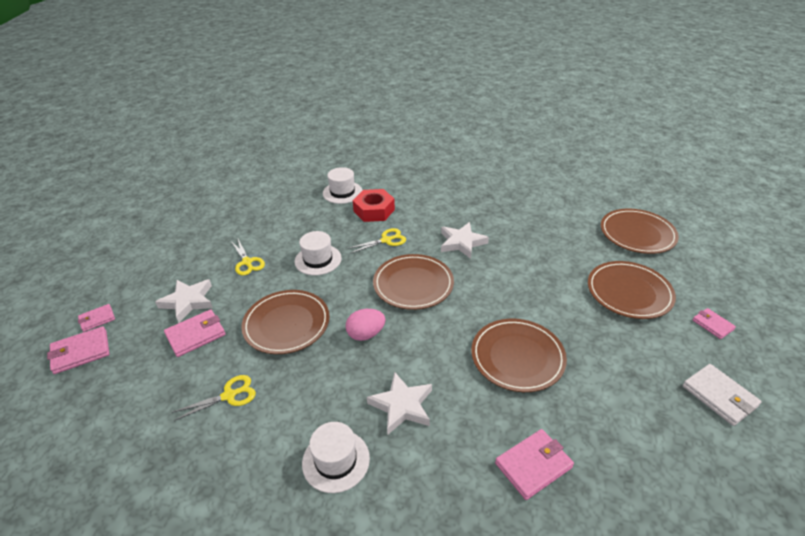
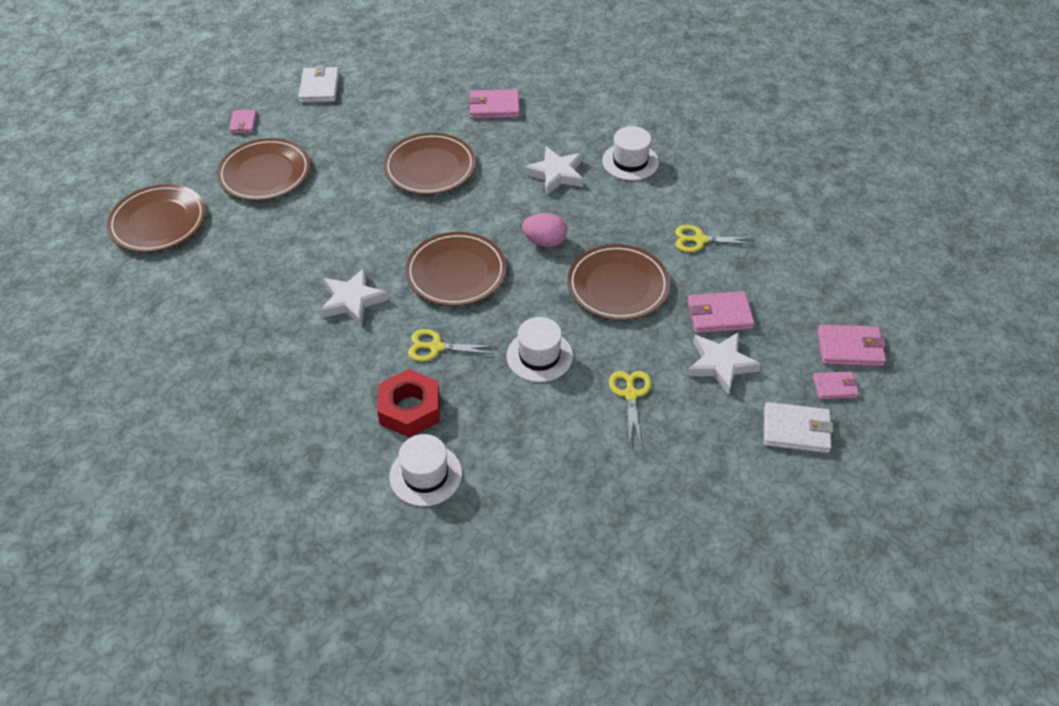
camera: 150 degrees left, 10 degrees up
none -> white wallet [764,402,833,453]

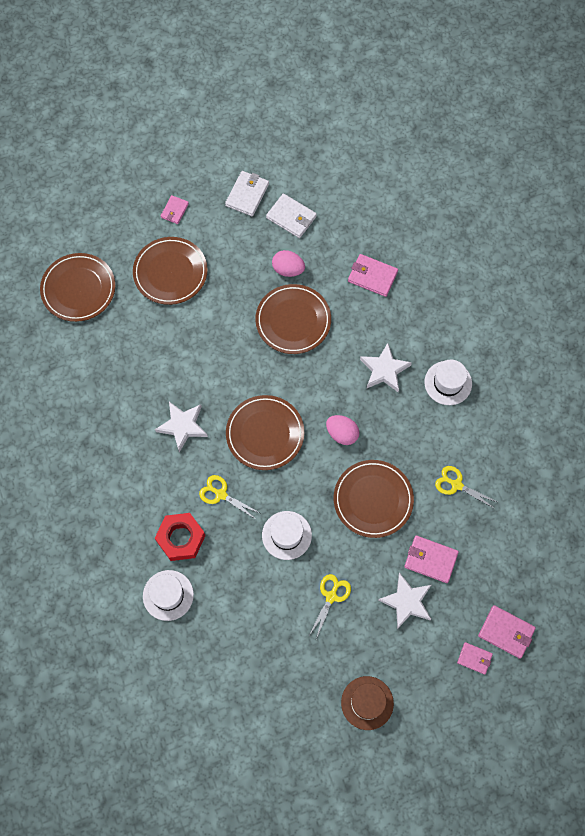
camera: 25 degrees right, 20 degrees up
white wallet [764,402,833,453] -> white wallet moved to [266,193,317,238]
none -> pink egg [272,250,305,277]
none -> brown hat [341,676,394,730]

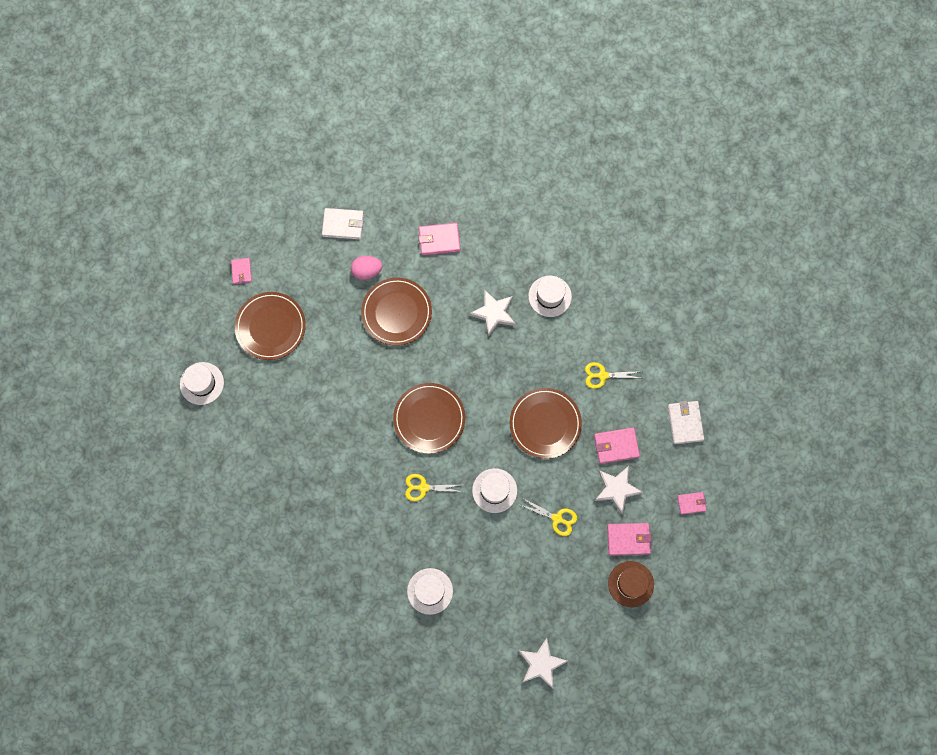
camera: 30 degrees left, 5 degrees up
brown plate [40,253,115,322] -> white hat [180,362,224,405]
white star [155,402,208,452] -> white star moved to [519,638,568,689]
red nut [155,513,205,561] -> none
white wallet [225,171,269,216] -> white wallet moved to [668,401,704,444]
yellow scissors [308,574,351,639] -> yellow scissors turned 120 degrees clockwise [521,498,577,536]
pink egg [326,415,360,445] -> none
pink wallet [478,605,536,659] -> pink wallet moved to [607,523,652,556]

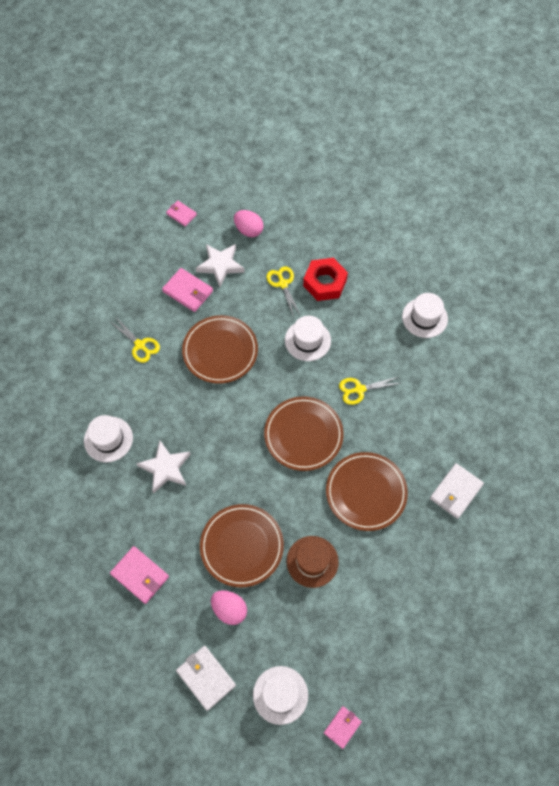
camera: 135 degrees left, 10 degrees down
white hat [180,362,224,405] -> white hat moved to [253,666,308,725]
brown plate [235,292,306,360] -> brown plate moved to [326,452,408,531]
yellow scissors [405,474,462,501] -> yellow scissors turned 120 degrees clockwise [339,376,400,405]
white star [519,638,568,689] -> none
pink wallet [607,523,652,556] -> pink egg [234,210,264,237]
brown hat [608,561,654,607] -> brown hat moved to [287,536,339,588]
white wallet [668,401,704,444] -> white wallet moved to [430,463,484,519]
none -> red nut [303,258,348,301]

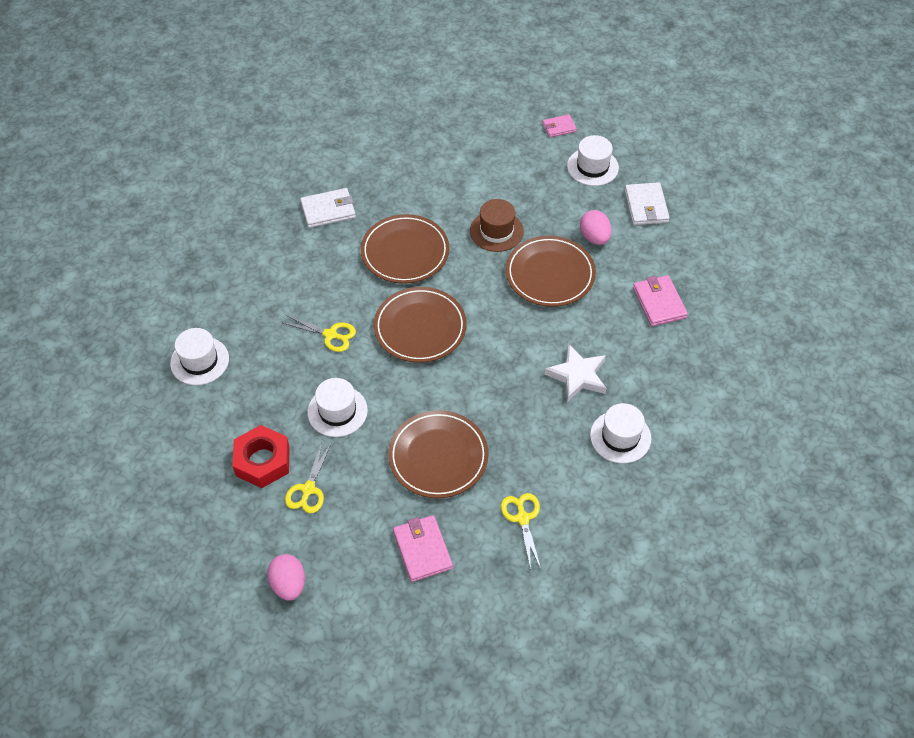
camera: 145 degrees left, 10 degrees down
pink wallet [166,201,197,226] -> none
white star [196,244,245,287] -> none

